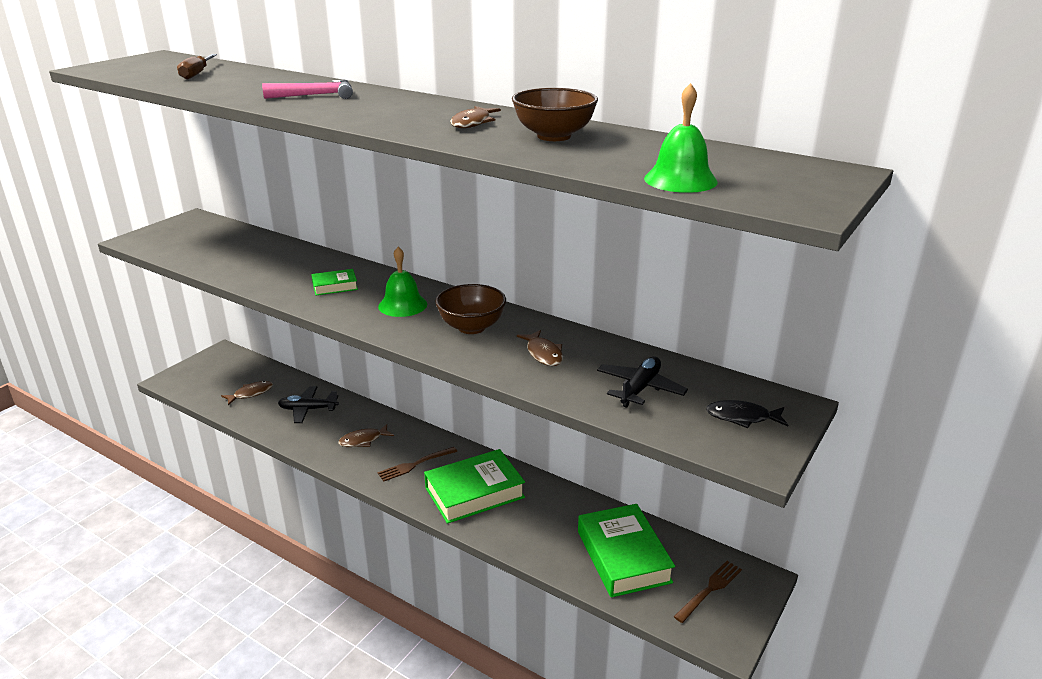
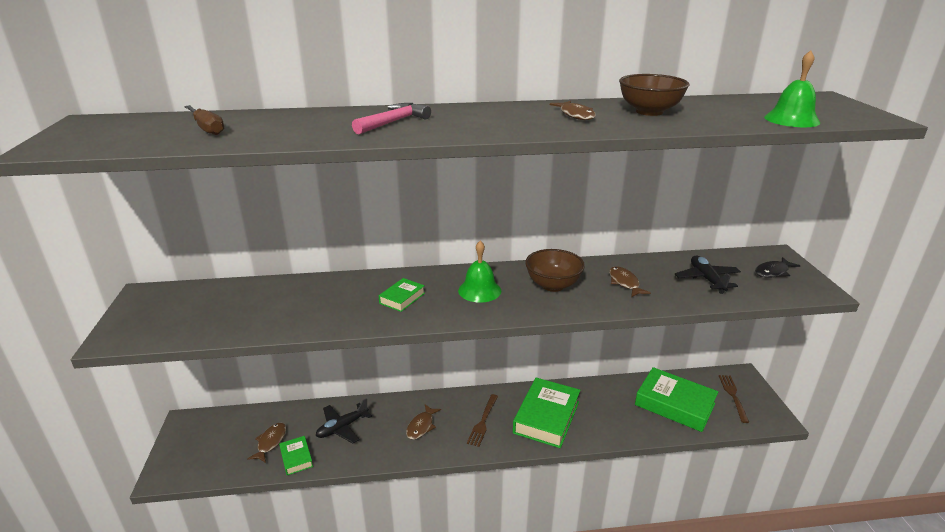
camera: 40 degrees left, 0 degrees up
brown fish [517,330,563,366] -> brown fish turned 135 degrees counterclockwise [609,266,651,297]
none -> green book [279,436,313,475]

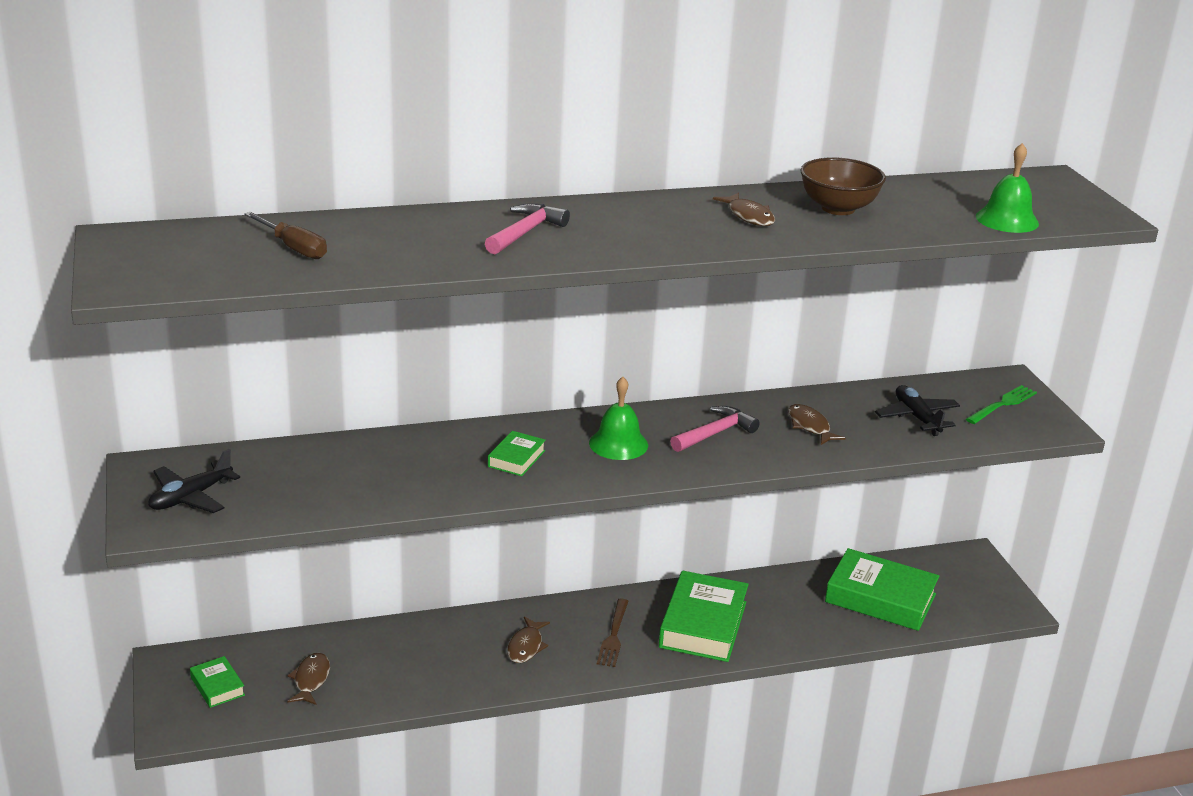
camera: 10 degrees left, 0 degrees up
green book [279,436,313,475] -> green book moved to [190,656,245,708]
black plane [316,398,372,444] -> black plane moved to [149,449,240,513]
brown bowl [525,249,585,292] -> pink hammer [670,406,760,452]
brown fork [719,375,749,423] -> none
black fish [755,257,800,278] -> green fork [966,385,1037,424]

